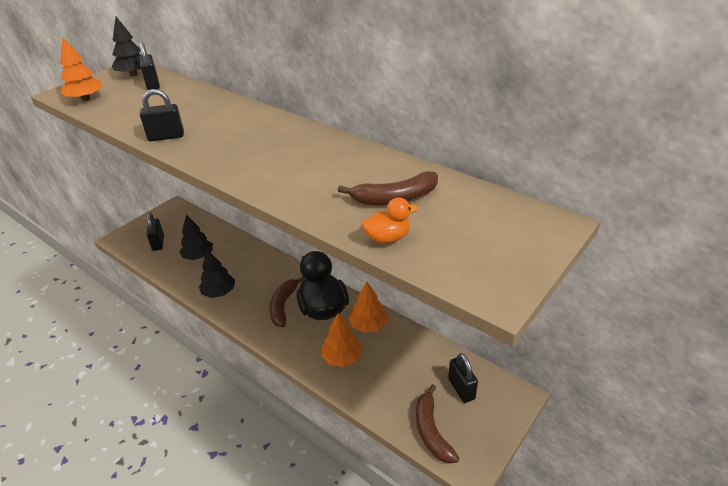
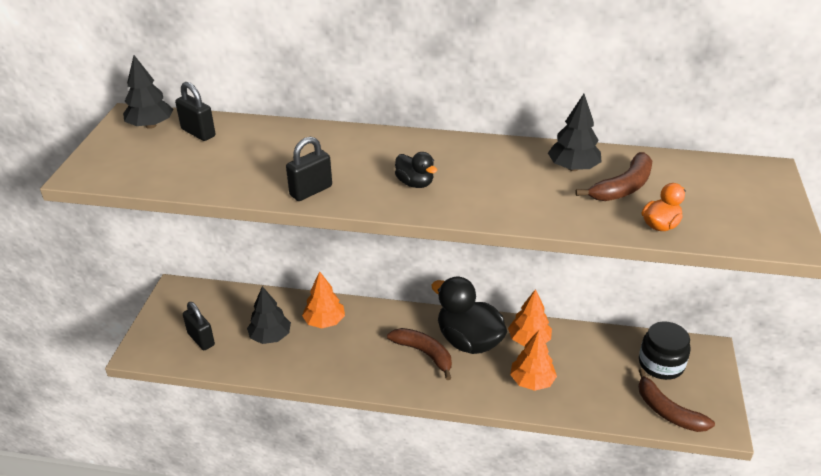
camera: 30 degrees left, 0 degrees up
orange tree [60,37,102,101] -> orange tree moved to [302,271,345,328]
black tree [199,249,235,298] -> black tree moved to [548,94,602,171]
brown banana [269,276,305,327] -> brown banana turned 150 degrees clockwise [387,328,452,380]
black padlock [448,353,478,403] -> black jar [639,321,691,380]
none -> black duck [395,152,437,188]

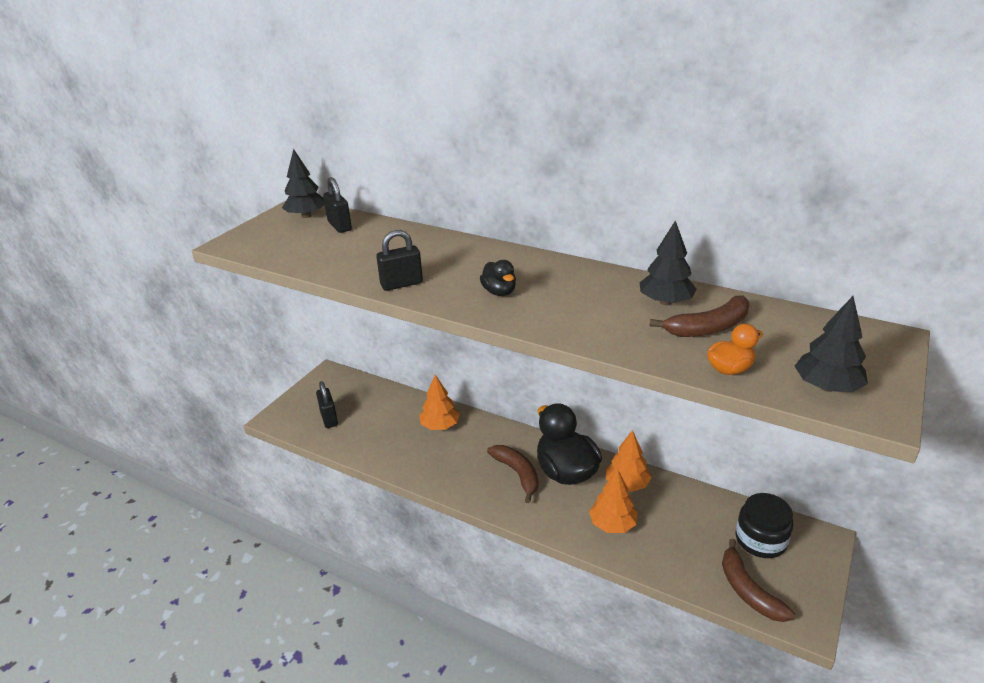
camera: 20 degrees right, 5 degrees down
black tree [247,286,291,344] -> black tree moved to [795,296,868,392]

